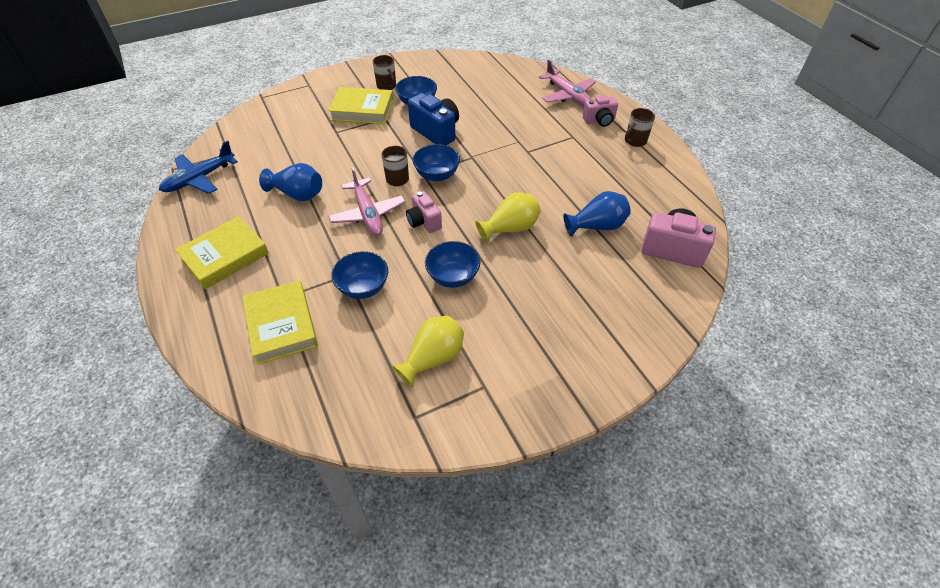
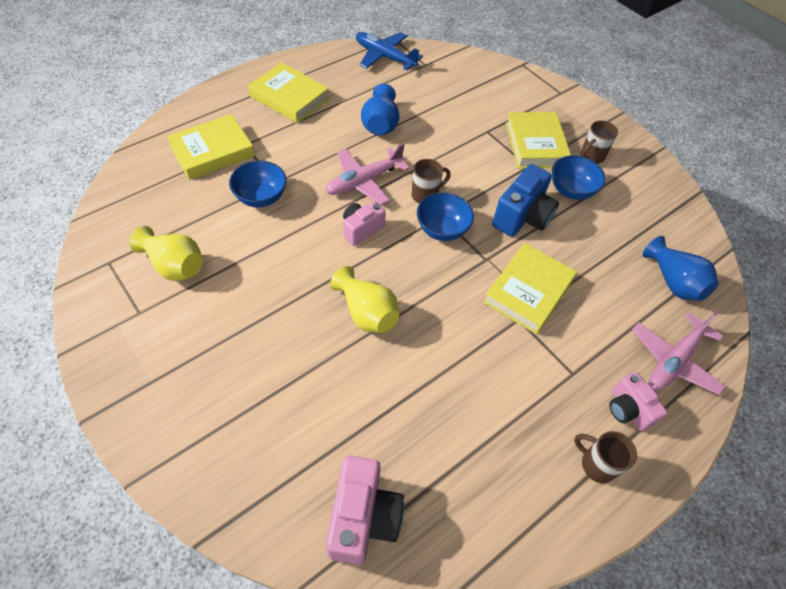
camera: 75 degrees right, 5 degrees up
blue bowl [425,241,481,288] -> none
blue vase [563,191,631,237] -> blue vase moved to [643,236,719,301]
none -> yellow book [483,243,577,334]

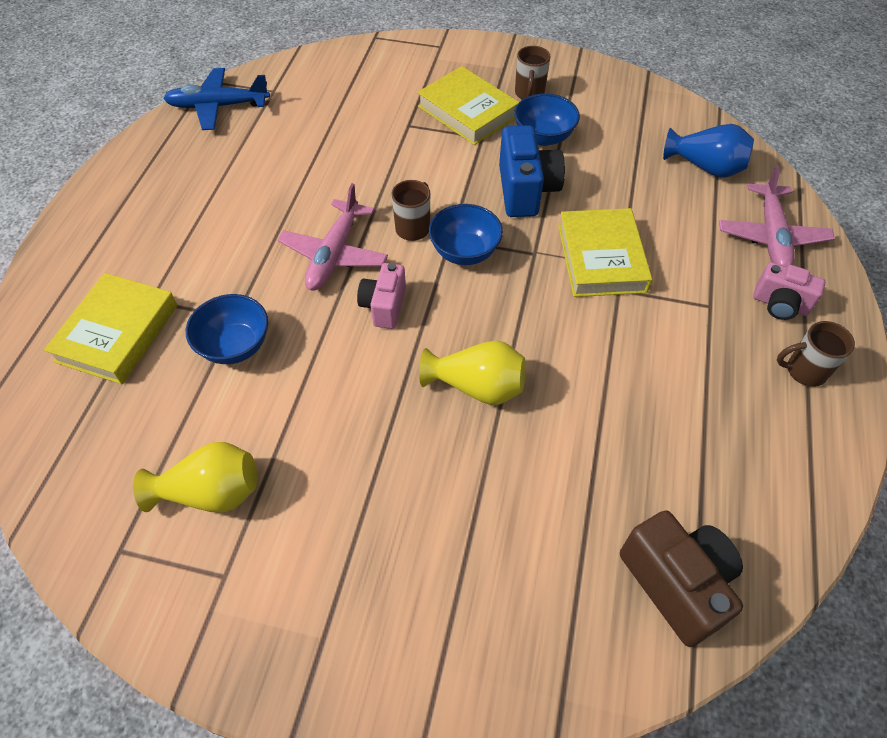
camera: 35 degrees left, 0 degrees up
yellow book [248,62,329,123] -> none
pink camera [326,455,404,565] -> brown camera [620,510,743,647]
blue vase [361,84,400,135] -> none

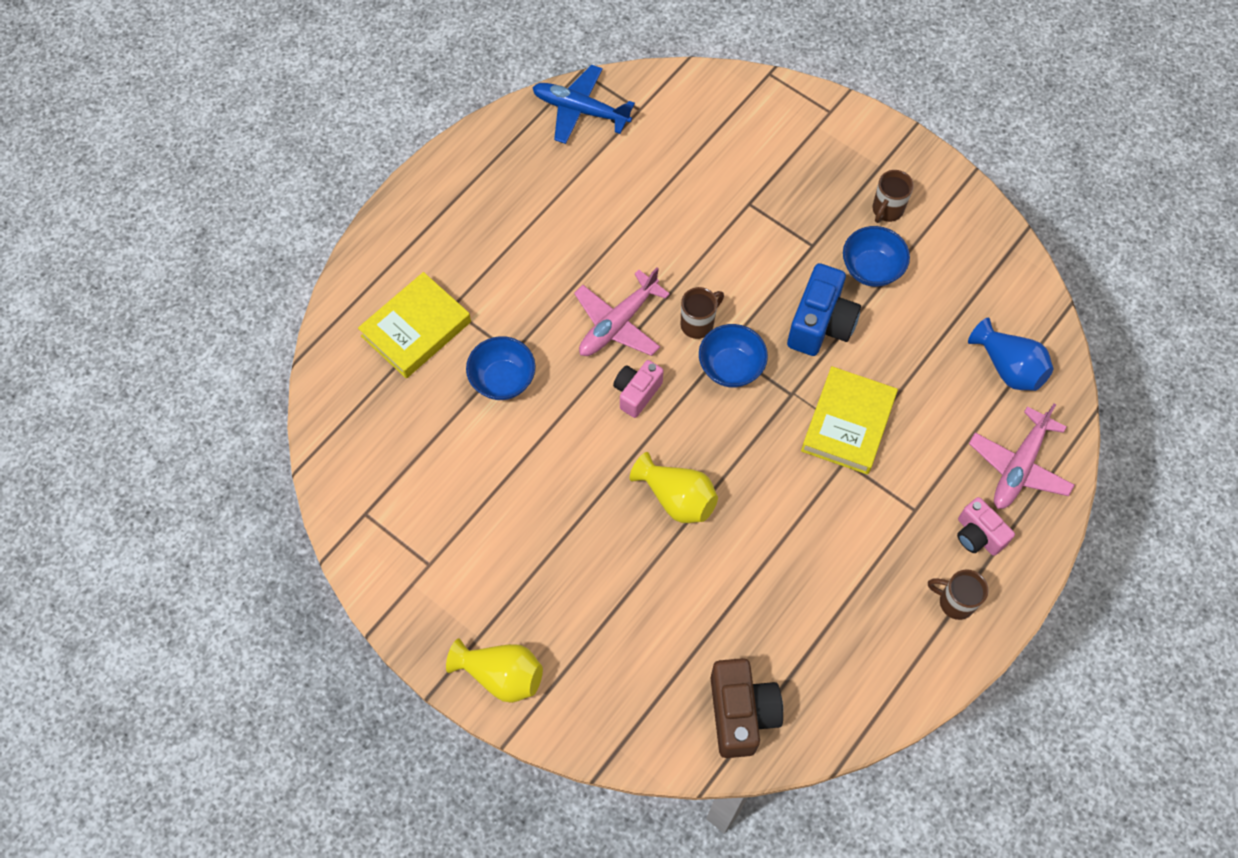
camera: 25 degrees right, 10 degrees up
yellow vase [133,442,258,513] -> yellow vase moved to [446,638,543,703]
yellow book [417,66,519,145] -> none

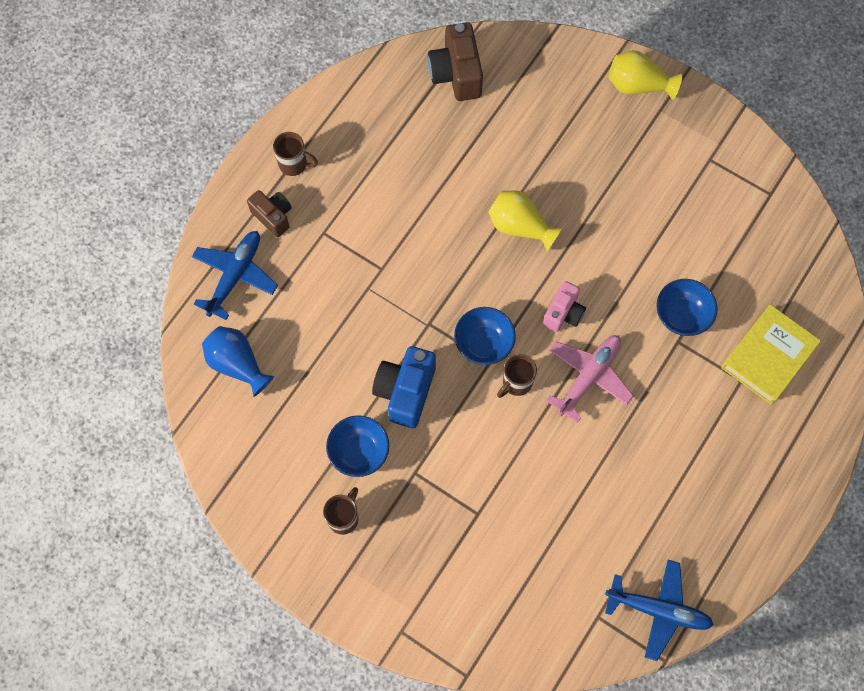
camera: 175 degrees right, 5 degrees up
yellow book [801,366,898,475] -> none
pink camera [957,497,1015,556] -> brown camera [247,190,292,237]
pink plane [969,403,1074,509] -> blue plane [192,231,278,320]

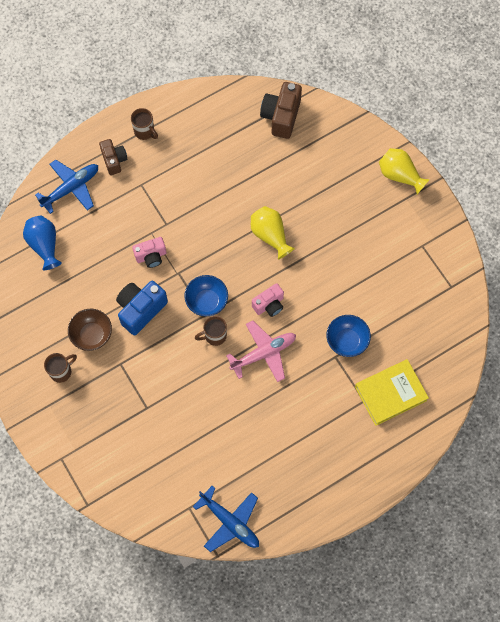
camera: 25 degrees right, 0 degrees up
blue bowl [326,415,389,477] -> brown bowl [68,309,112,351]
none -> pink camera [132,237,166,268]

